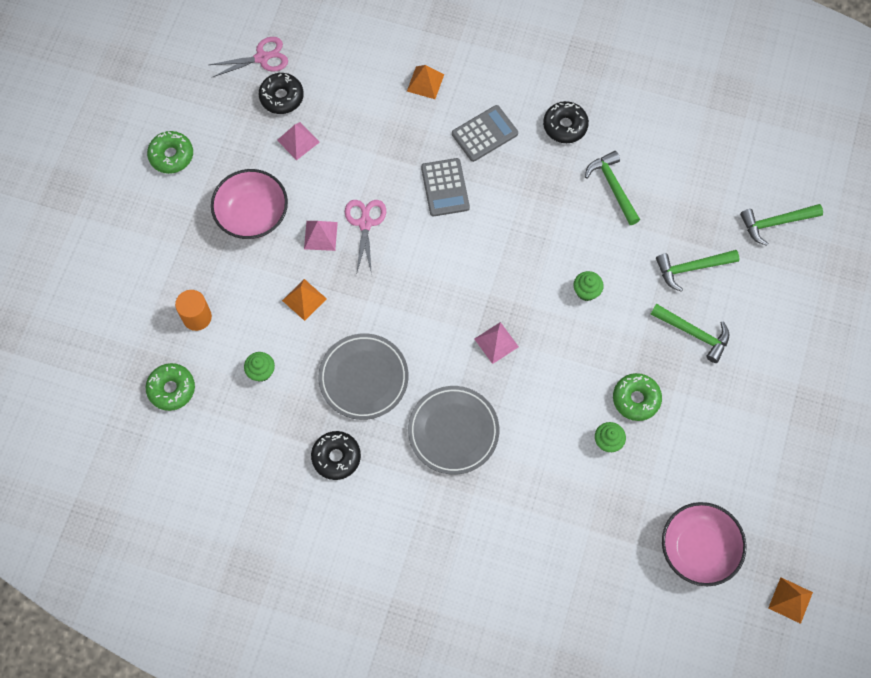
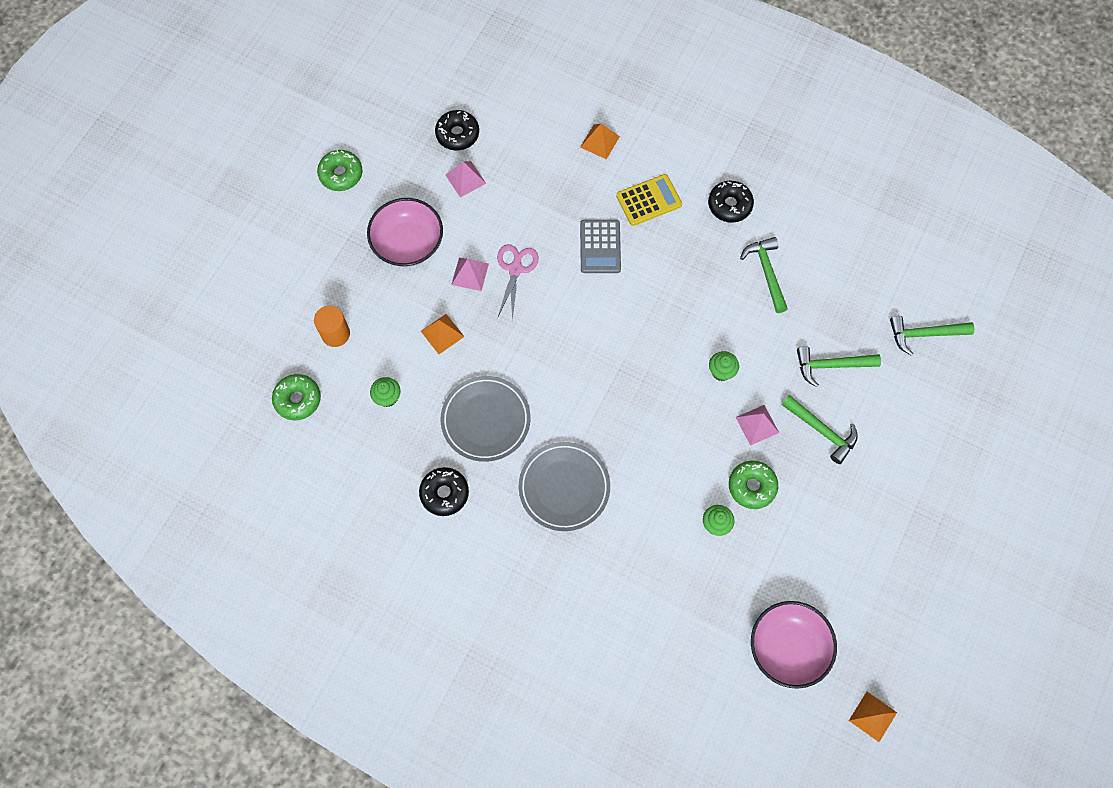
camera: 10 degrees right, 0 degrees up
pink scissors [209,37,288,77] -> none
grey calculator [452,105,518,162] -> yellow calculator [616,174,682,226]
pink pyramid [475,322,519,364] -> pink pyramid moved to [736,405,779,446]

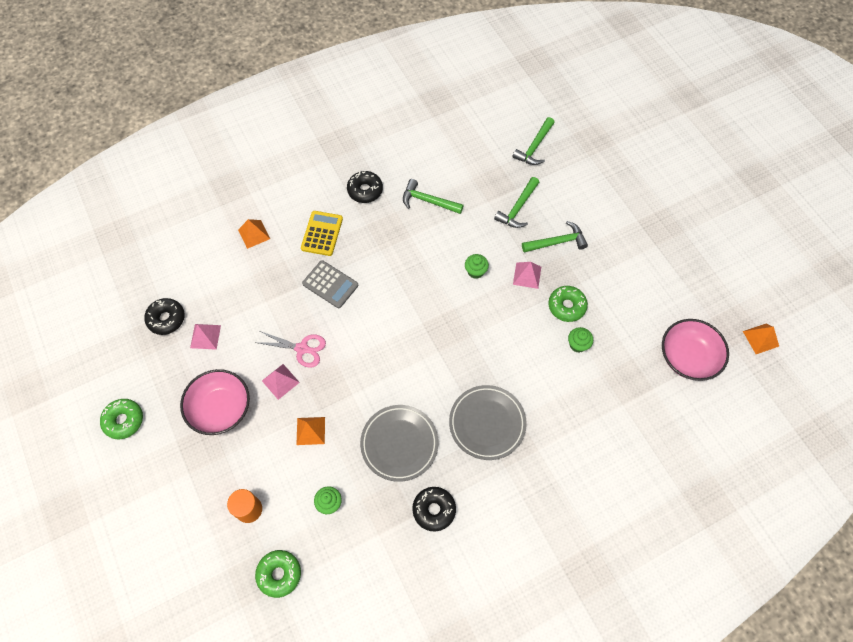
camera: 55 degrees left, 5 degrees down
pink scissors [497,244,539,320] -> pink scissors turned 150 degrees clockwise [255,331,326,368]

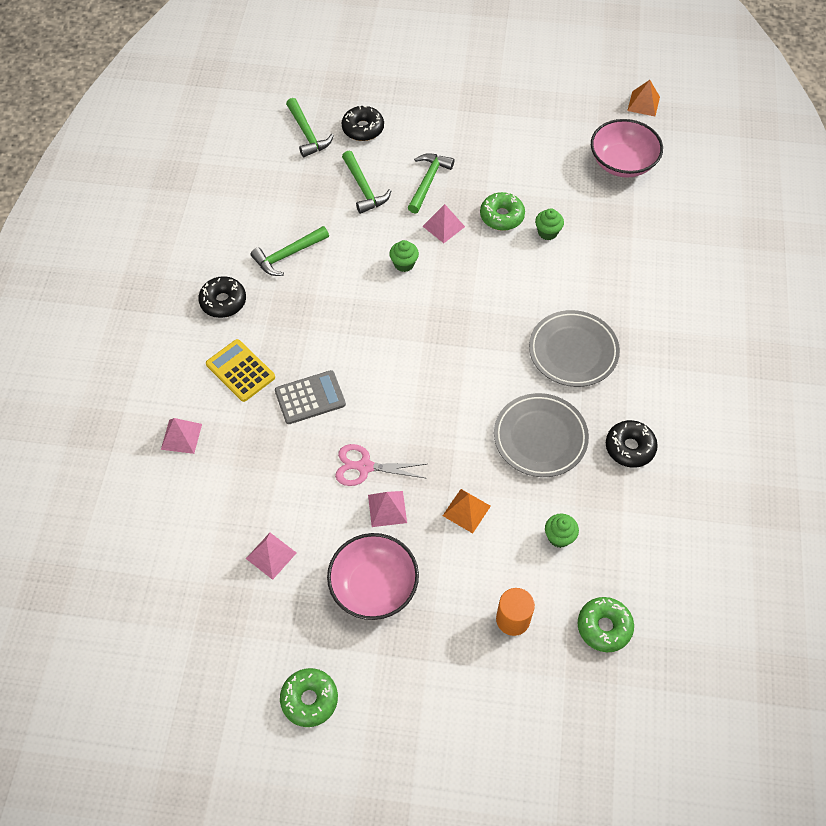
camera: 55 degrees left, 5 degrees down
black donut [144,298,185,335] -> black donut moved to [342,106,384,141]
orange pyramid [238,219,270,249] -> pink pyramid [161,418,202,454]
pink scissors [255,331,326,368] -> pink scissors turned 135 degrees counterclockwise [335,444,426,486]

